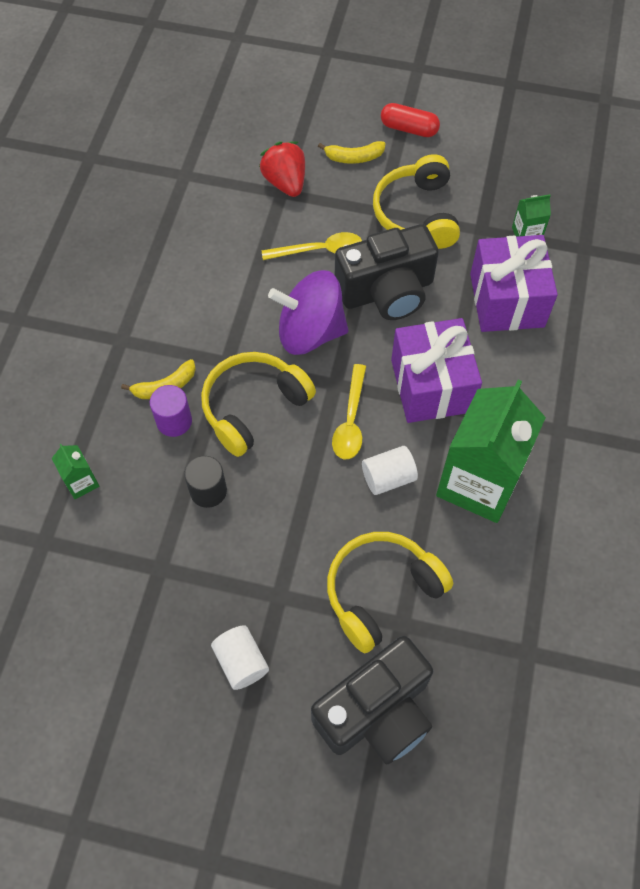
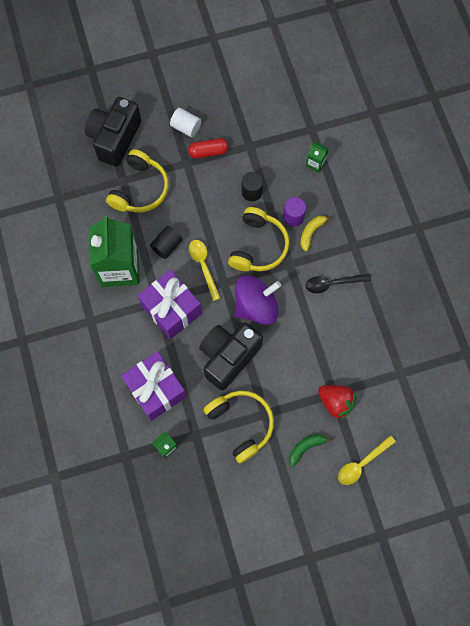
camera: 150 degrees right, 10 degrees up
yellow spoon [262,232,362,260] -> yellow spoon moved to [338,435,396,485]
yellow banana [318,141,386,164] -> green banana [289,434,333,467]
white cylinder [362,446,418,495] -> black cylinder [150,226,183,259]
red capsule [381,103,440,137] -> red capsule moved to [188,138,228,159]
none -> black spoon [306,273,371,293]

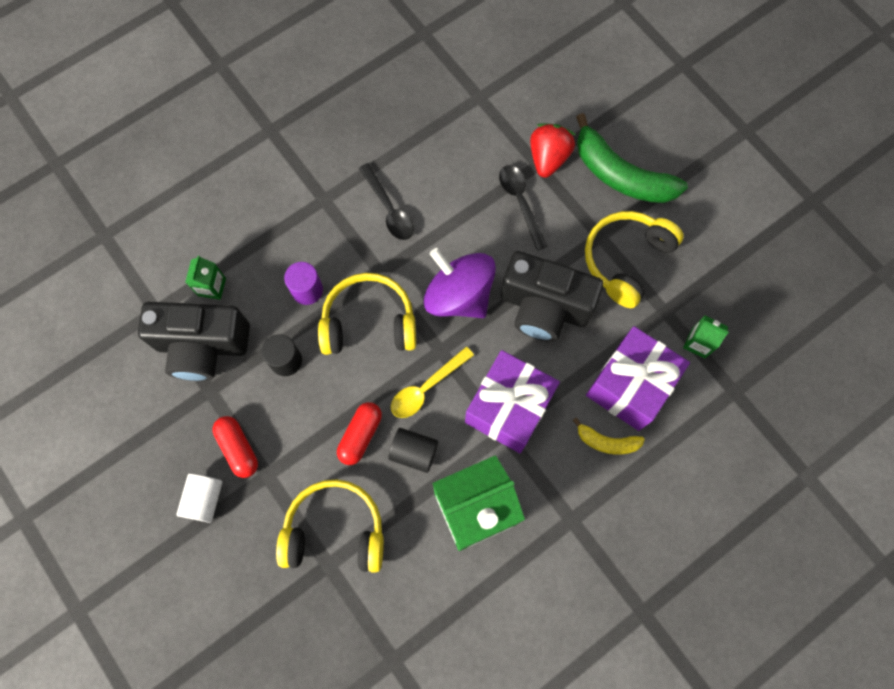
camera: 110 degrees left, 0 degrees up
black camera [85,97,141,167] -> black camera moved to [138,302,250,381]
green banana [289,434,333,467] -> green banana [576,113,688,203], size x1.98
yellow banana [300,216,332,251] -> yellow banana moved to [573,417,645,455]
yellow spoon [338,435,396,485] -> none
none -> red capsule [337,402,382,465]
none -> black spoon [499,165,548,251]

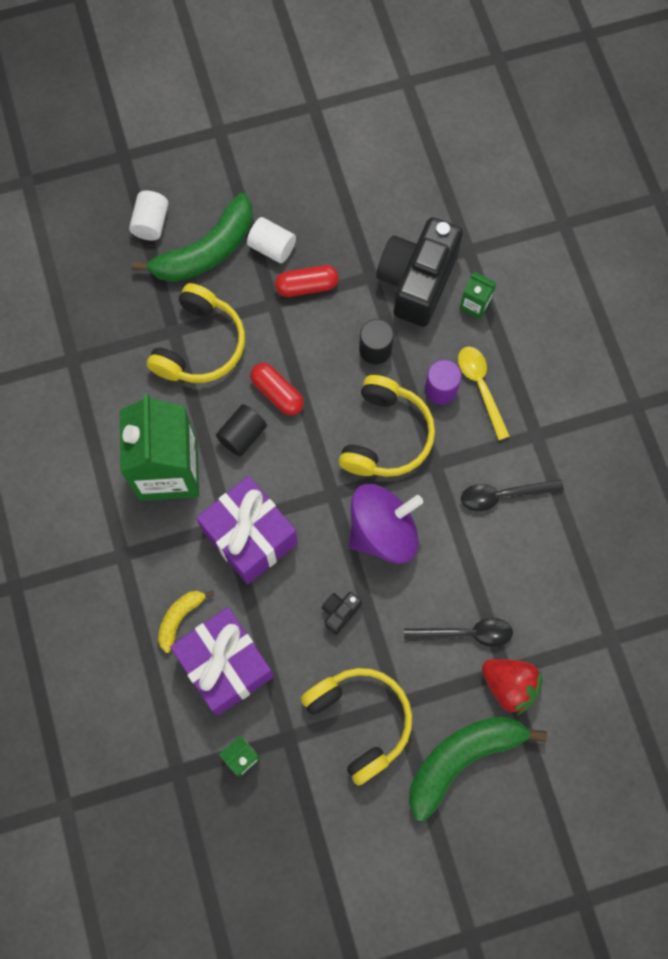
camera: 110 degrees right, 0 degrees up
yellow spoon [391,346,474,418] -> yellow spoon moved to [458,347,510,440]
black camera [501,251,604,342] -> black camera [322,592,362,635], size x0.41
none -> white cylinder [129,191,169,240]
none -> green banana [131,193,252,282]

